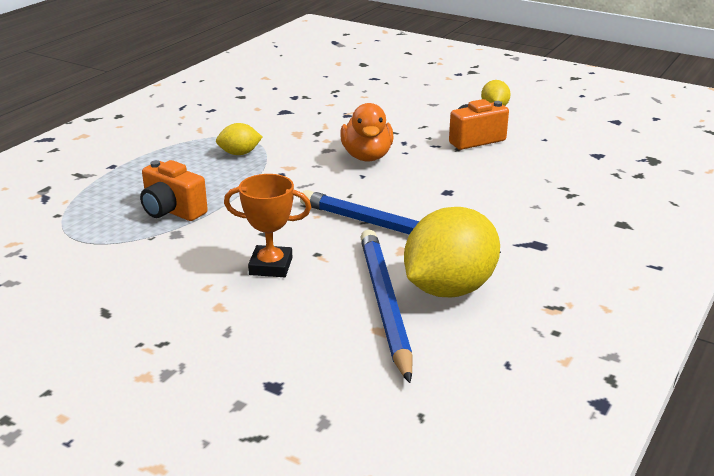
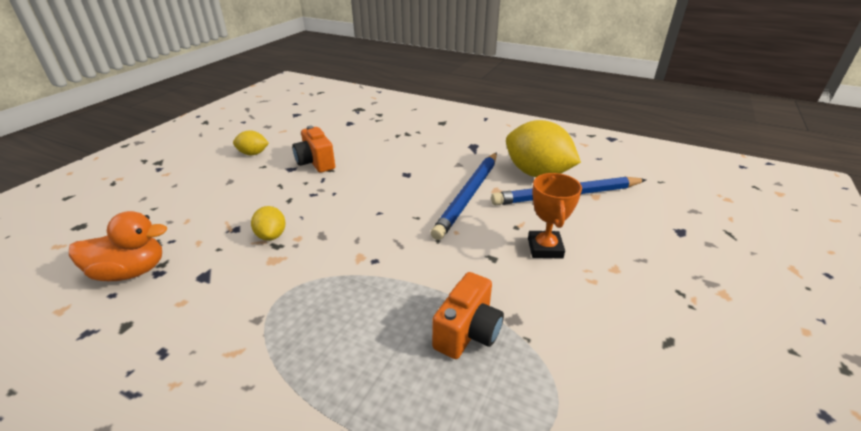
camera: 95 degrees left, 5 degrees up
yellow lemon [216,123,262,155] -> yellow lemon moved to [251,206,286,241]
orange duck [340,103,394,162] -> orange duck moved to [69,211,167,281]

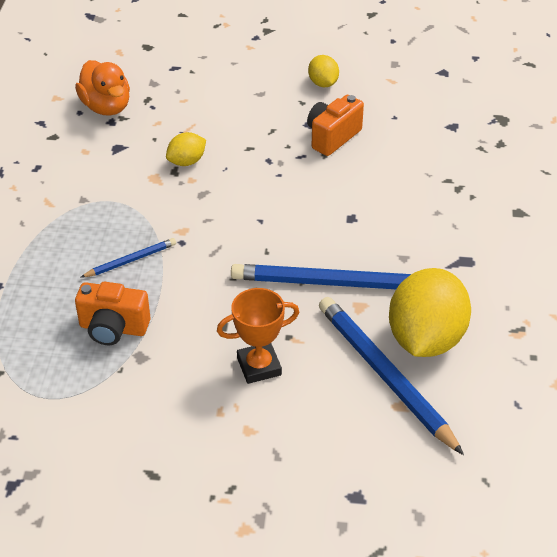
camera: 70 degrees right, 10 degrees up
none -> blue pencil [80,238,176,278]

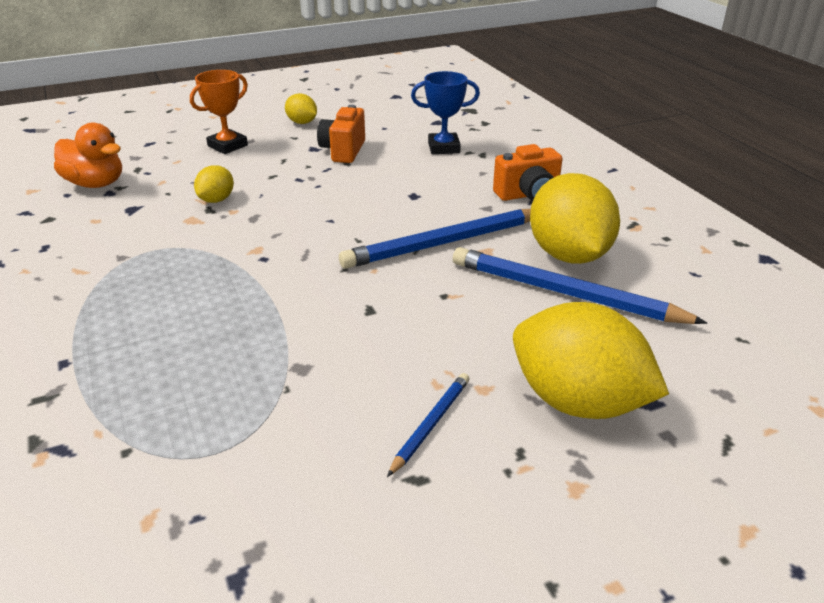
camera: 30 degrees left, 10 degrees down
orange camera [75,282,150,346] -> orange camera moved to [493,144,563,201]
blue pencil [80,238,176,278] -> blue pencil moved to [387,373,470,477]
orange trophy [217,288,299,384] -> orange trophy moved to [190,70,248,154]
none -> blue trophy [411,71,480,154]
none -> yellow lemon [513,302,669,419]

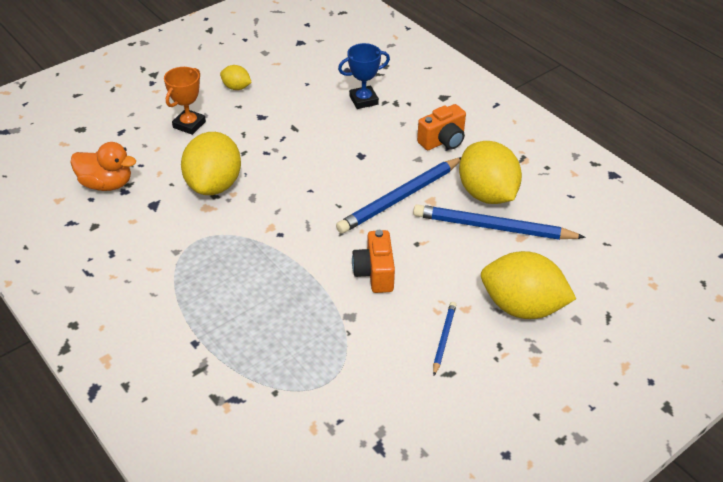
camera: 15 degrees left, 10 degrees up
yellow lemon [194,165,234,203] -> yellow lemon [181,132,241,195], size x2.08
orange camera [317,105,365,163] -> orange camera moved to [352,230,395,293]

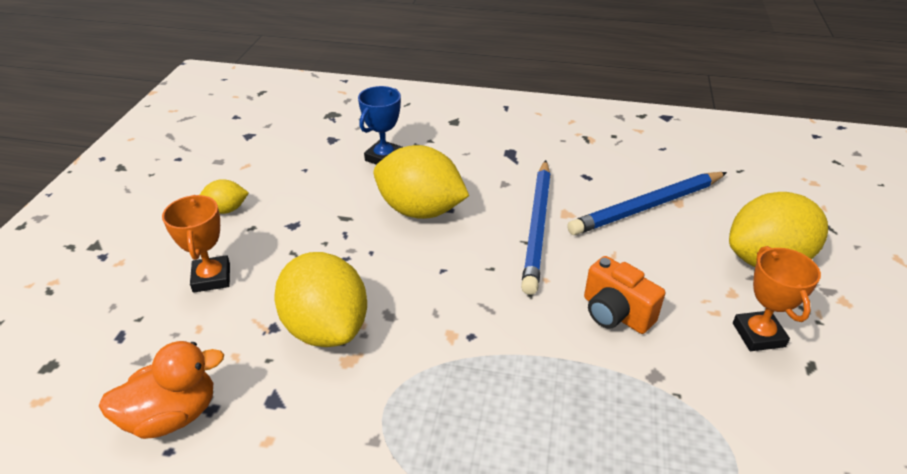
camera: 40 degrees left, 5 degrees down
orange camera [417,104,466,150] -> none
blue pencil [433,302,456,375] -> orange trophy [733,246,821,351]
yellow lemon [459,141,522,204] -> yellow lemon moved to [374,145,469,219]

